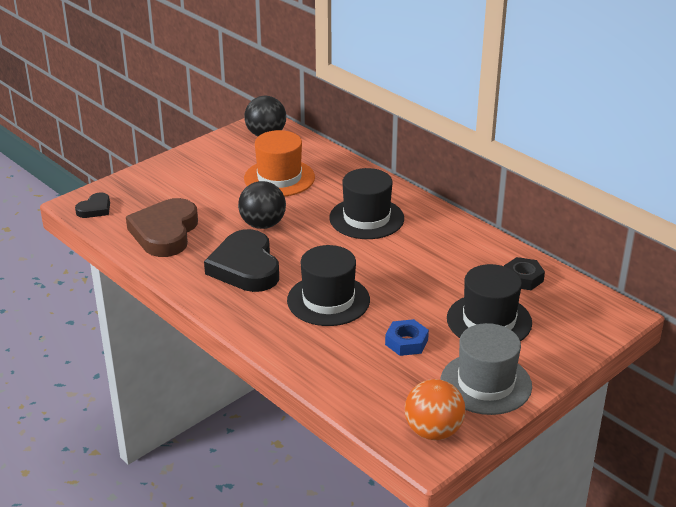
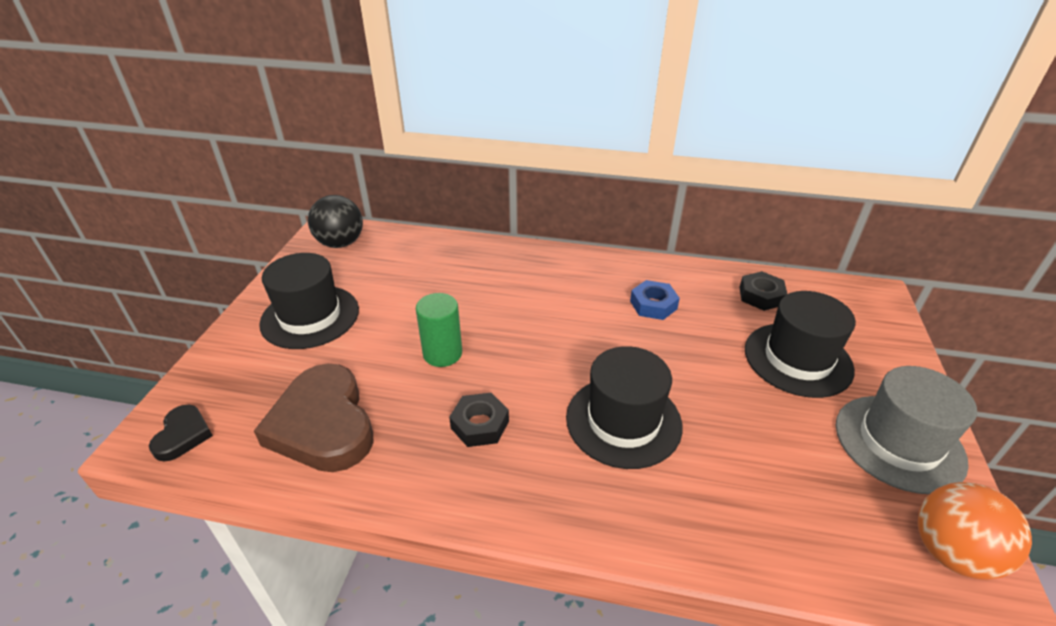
camera: 35 degrees left, 5 degrees up
black heart [204,229,279,292] -> black nut [449,393,509,447]
black ball [238,181,286,229] -> green cylinder [416,293,462,367]
orange hat [244,130,315,197] -> none
black hat [329,168,404,239] -> black hat moved to [259,253,359,349]
blue nut [385,319,429,356] -> blue nut moved to [630,280,680,320]

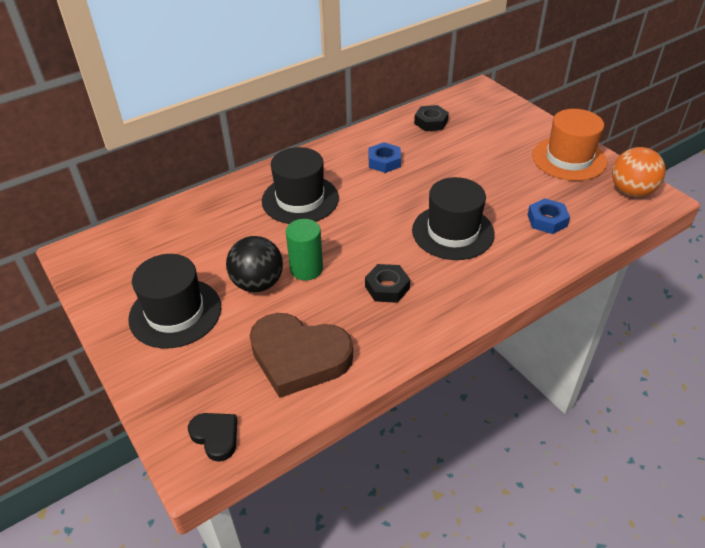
camera: 45 degrees left, 5 degrees up
black ball [308,195,363,248] -> black ball moved to [226,236,283,292]
black hat [745,291,856,398] -> black hat moved to [262,147,339,224]
grey hat [836,366,977,494] -> orange hat [532,109,607,181]
none -> blue nut [528,198,570,234]

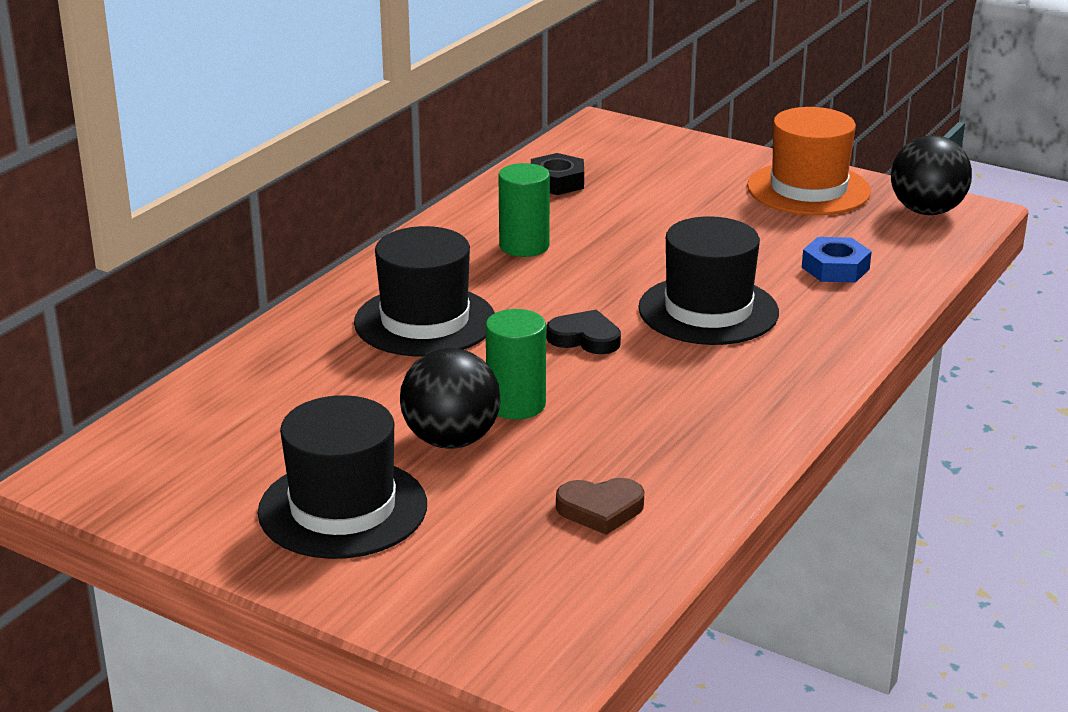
camera: 25 degrees left, 15 degrees down
black heart [188,413,237,462] -> black heart moved to [546,310,621,354]
brown heart [249,313,353,398] -> brown heart [556,478,644,535], size x0.49
black nut [365,264,410,303] -> none
blue nut [369,142,401,173] -> green cylinder [499,163,550,257]
orange ball [612,147,666,197] -> black ball [891,135,972,215]

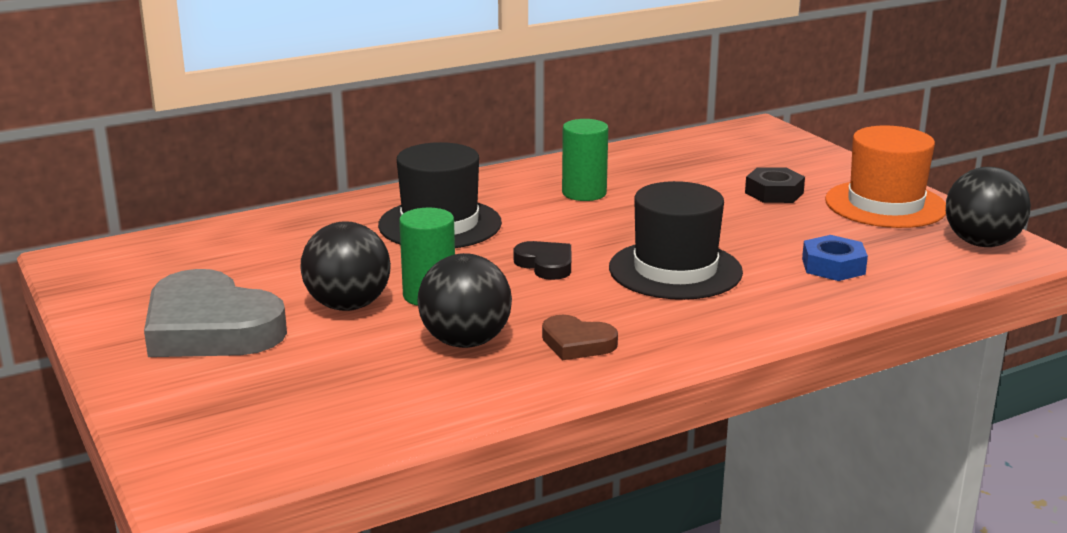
camera: 30 degrees right, 5 degrees down
black hat [258,395,427,559] -> grey heart [144,269,287,357]
black nut [531,153,584,195] -> black nut moved to [745,167,805,203]
brown heart [556,478,644,535] -> brown heart moved to [542,315,618,360]
none -> black ball [417,253,512,348]

